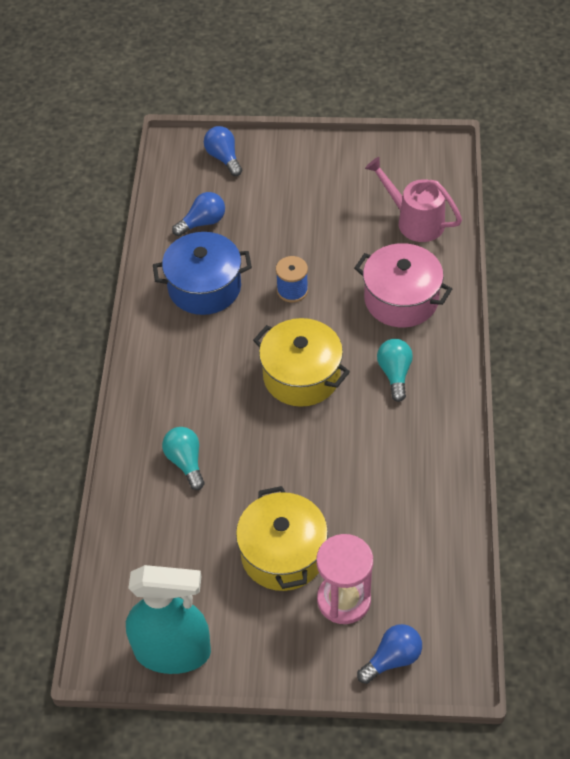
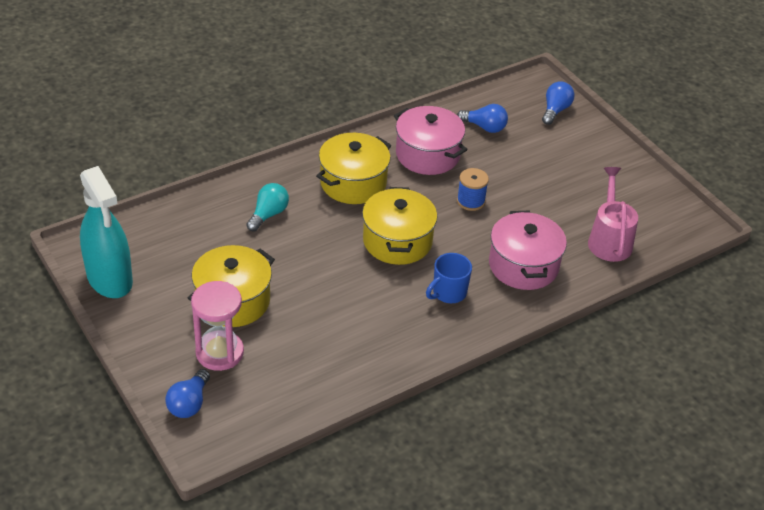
camera: 50 degrees right, 10 degrees down
blue pot [153,232,252,315] -> pink pot [394,106,468,175]
blue light bulb [357,624,422,684] -> blue light bulb turned 90 degrees clockwise [165,369,210,418]
turquoise light bulb [377,339,413,402] -> blue mug [426,253,472,303]
none -> yellow pot [316,133,392,204]

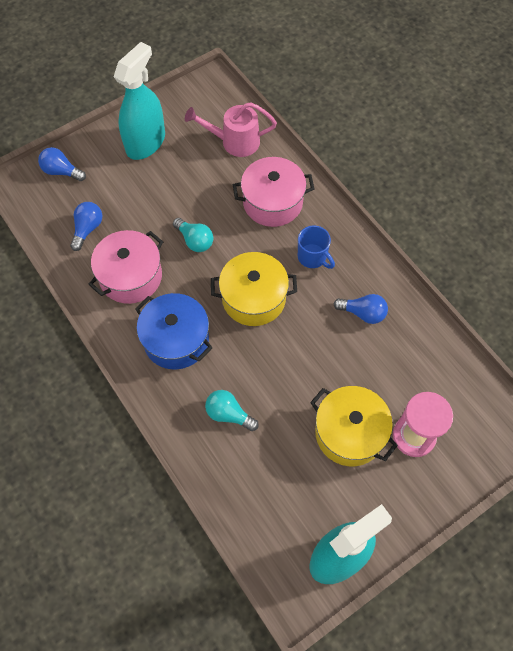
camera: 90 degrees left, 20 degrees up
blue light bulb [165,369,210,418] -> blue light bulb moved to [333,294,388,324]
yellow pot [316,133,392,204] -> blue pot [135,293,213,369]
blue spool [457,168,489,211] -> turquoise light bulb [173,218,213,252]
none -> turquoise spray bottle [114,42,165,160]

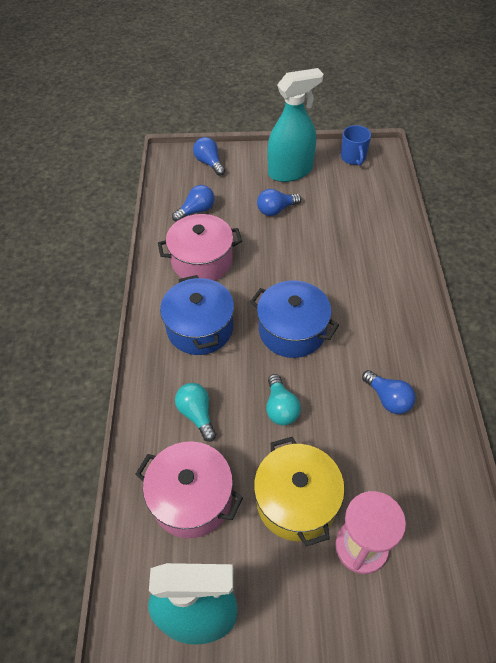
camera: 35 degrees right, 10 degrees down
turquoise light bulb [173,218,213,252] -> turquoise light bulb moved to [266,374,301,425]
pink watering can [185,102,277,157] -> none
yellow pot [211,252,297,326] -> blue pot [250,280,339,358]
pink pot [233,157,315,227] -> pink pot moved to [136,441,243,538]
blue mug [298,226,335,269] -> blue mug moved to [341,125,371,166]
none -> blue light bulb [257,189,301,216]

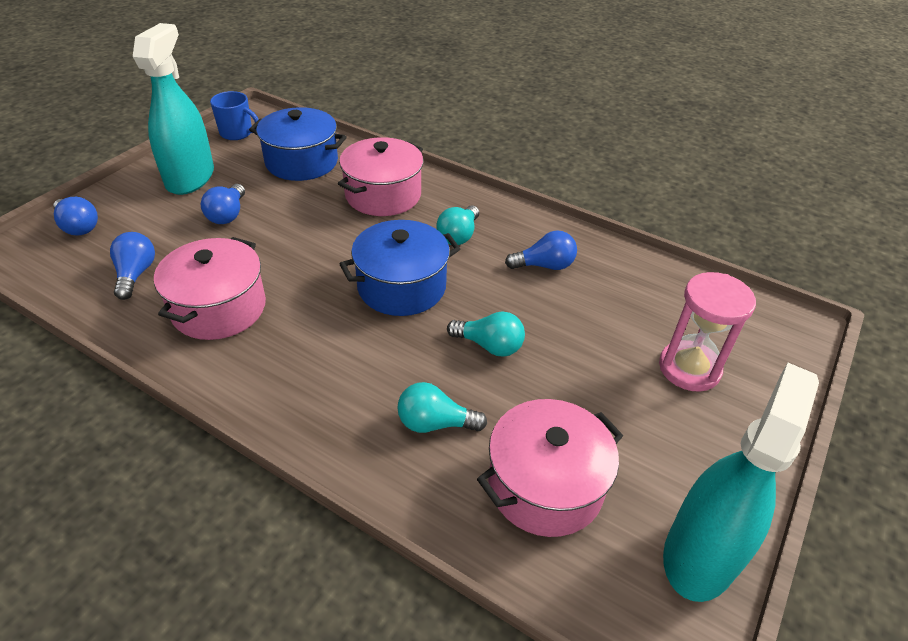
camera: 60 degrees left, 10 degrees down
blue pot [160,275,234,355] -> blue pot moved to [249,107,347,181]
blue light bulb [193,137,225,176] -> blue light bulb turned 135 degrees counterclockwise [53,197,98,236]
yellow pot [254,437,345,546] -> none
none -> pink pot [338,137,423,216]
none -> turquoise light bulb [436,205,479,245]

